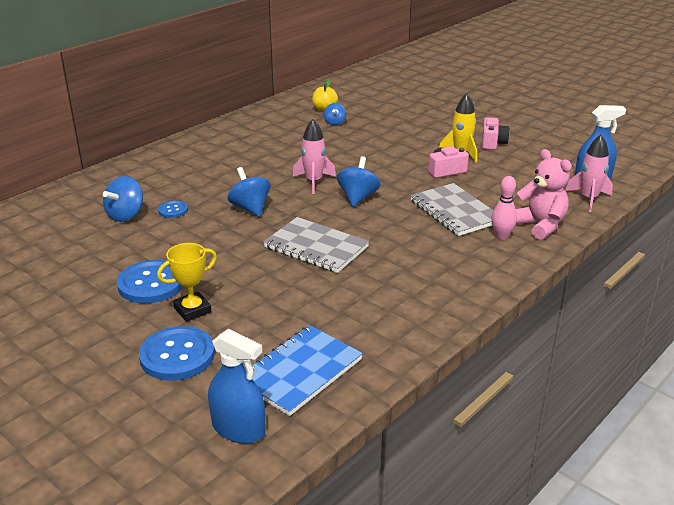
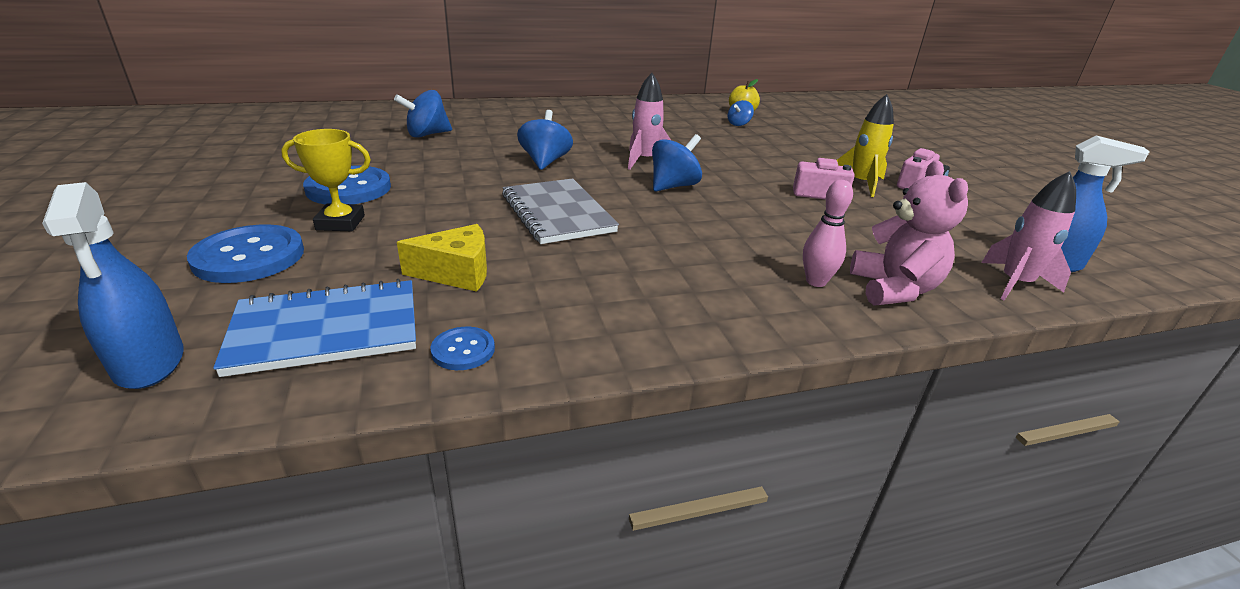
camera: 30 degrees right, 0 degrees up
blue button [158,201,188,218] -> blue button moved to [430,327,495,370]
grey notebook [410,183,494,236] -> none
none -> yellow cheese [397,224,487,292]

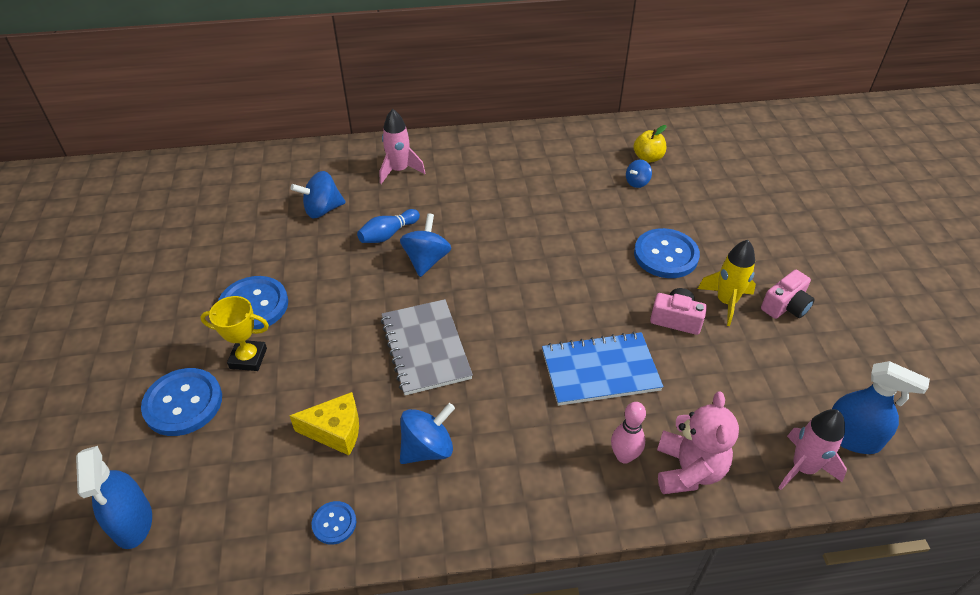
camera: 10 degrees right, 15 degrees up
blue notebook [213,279,416,377] -> blue notebook moved to [542,331,663,406]
pink rocket [628,73,671,170] -> pink rocket moved to [380,109,425,184]
blue spinning top [652,134,702,191] -> blue spinning top moved to [400,403,455,464]
none -> blue bowling pin [357,209,420,243]
none -> blue button [634,228,700,278]

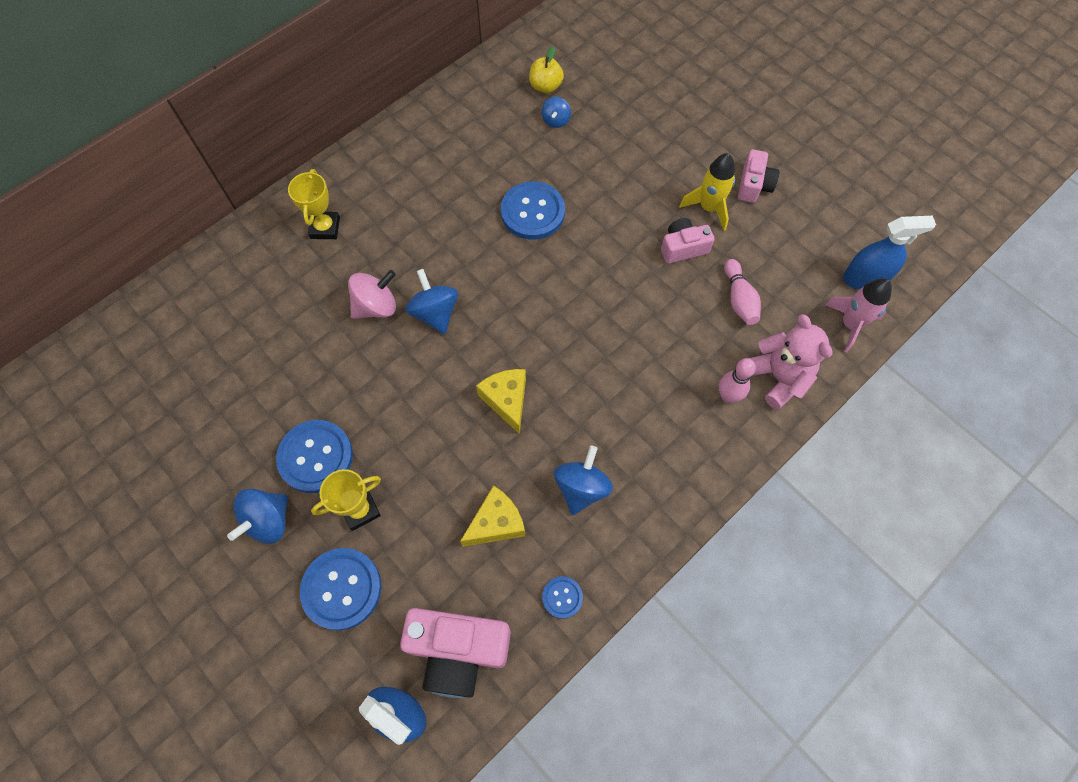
camera: 35 degrees left, 20 degrees up
blue spinning top [291,171,346,218] -> blue spinning top moved to [227,488,288,544]
blue bowling pin [357,209,420,243] -> pink spinning top [348,270,396,319]
pink rocket [380,109,425,184] -> yellow trophy [288,169,340,239]
grey notebook [381,299,473,395] -> yellow cheese [476,369,526,434]
blue notebook [542,331,663,406] -> none
blue button [634,228,700,278] -> blue button moved to [501,181,565,240]
none -> pink camera [400,608,511,698]
none -> pink bowling pin [724,259,761,325]

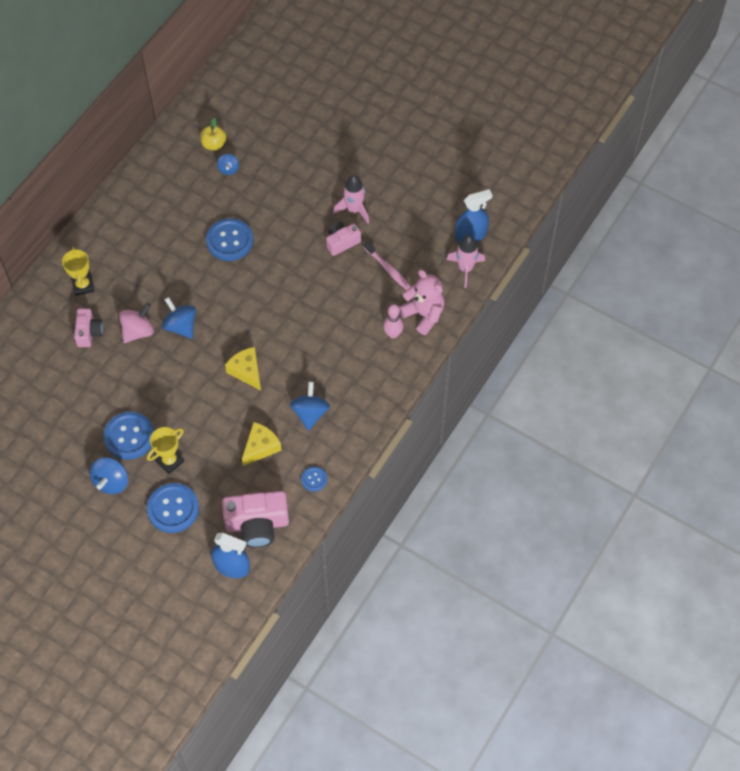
camera: 15 degrees left, 5 degrees down
yellow rocket [679,153,735,231] -> pink rocket [333,175,369,224]
pink bowling pin [724,259,761,325] -> pink toothbrush [363,241,411,290]
pink camera [738,149,780,203] -> pink camera moved to [74,308,103,347]

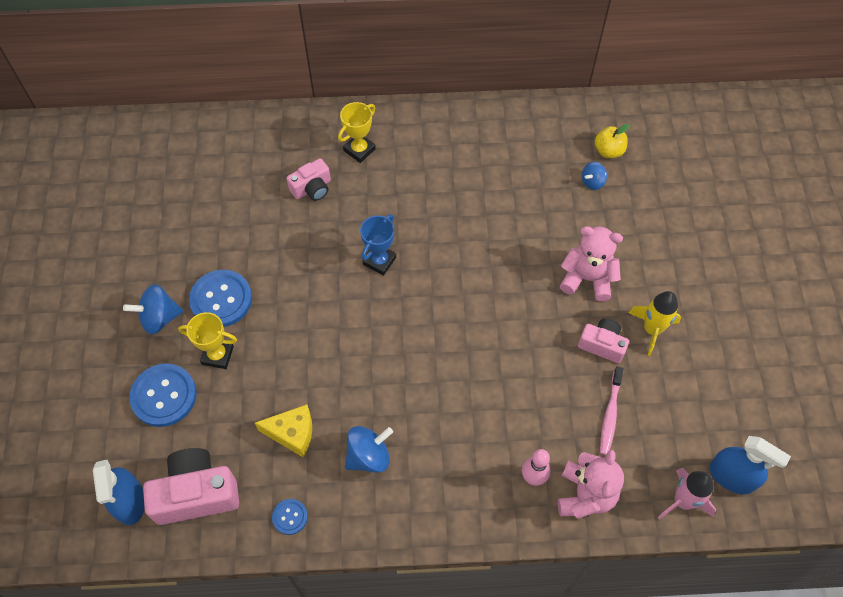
camera: 55 degrees right, 0 degrees up
pink spinning top [119,303,154,343] -> none
blue spinning top [162,297,196,339] -> blue trophy [360,214,396,276]
blue button [206,218,253,261] -> none
pink camera [222,491,289,548] -> pink camera turned 120 degrees clockwise [143,448,239,525]
yellow cheese [225,347,261,390] -> none
pink rocket [333,175,369,224] -> yellow rocket [629,291,681,356]
none -> pink teddy bear [560,226,623,301]

